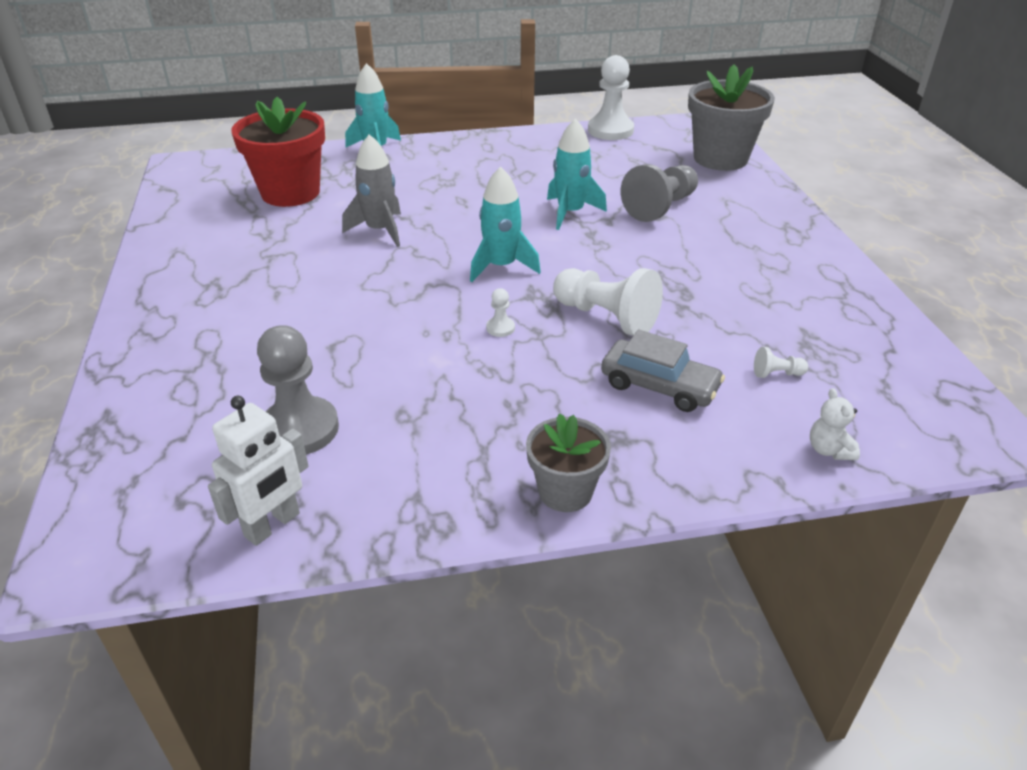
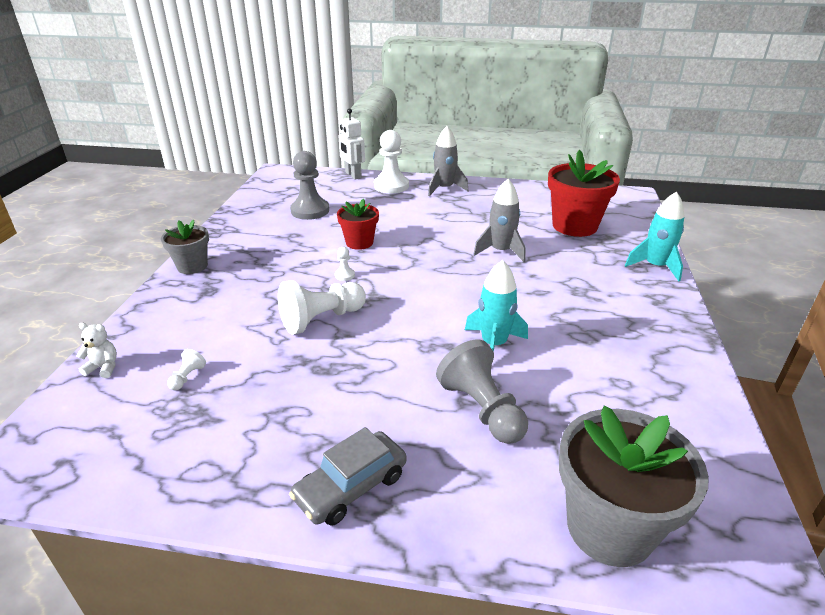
camera: 110 degrees right, 5 degrees down
white robot [208,396,309,546] -> white robot moved to [338,108,365,180]
turquoise rocket [470,166,541,282] -> none
white pawn [588,55,634,140] -> white pawn moved to [374,130,409,193]
grey car [601,330,725,412] -> grey car moved to [289,427,406,526]
none -> red flower pot [337,199,379,250]
none -> grey rocket [428,126,468,197]

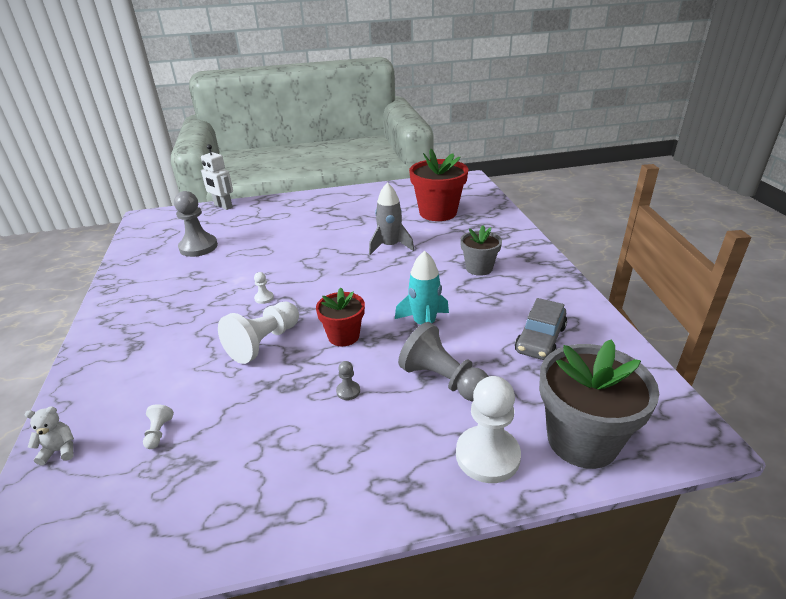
camera: 20 degrees left, 0 degrees up
grey flower pot [161,220,209,274] -> grey flower pot moved to [460,225,502,276]
grey car [289,427,406,526] -> grey car moved to [515,298,567,360]
red flower pot [337,199,379,250] -> red flower pot moved to [316,288,365,346]
white pawn [374,130,409,193] -> white pawn moved to [456,376,521,483]
grey rocket [428,126,468,197] -> none
turquoise rocket [625,191,684,281] -> none
none -> grey pawn [336,361,360,400]

